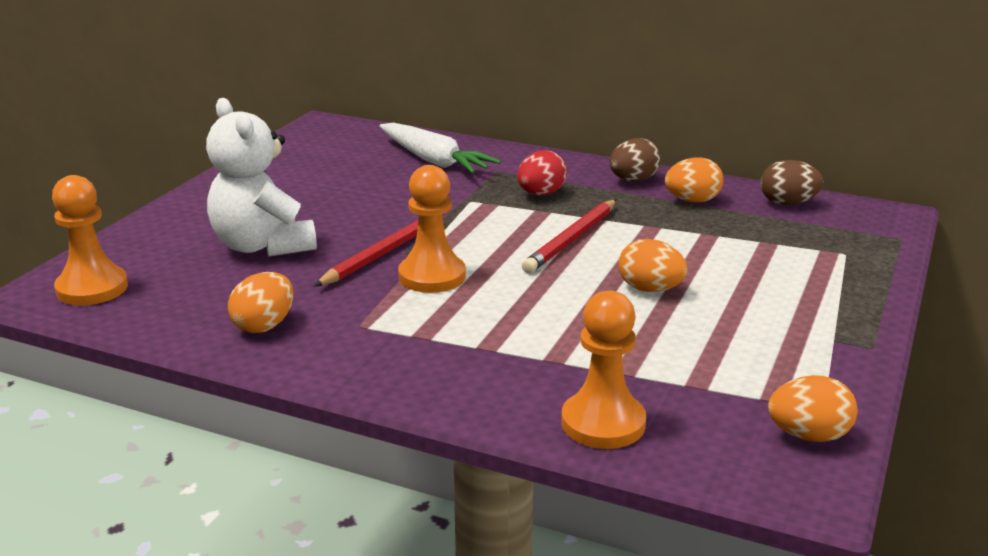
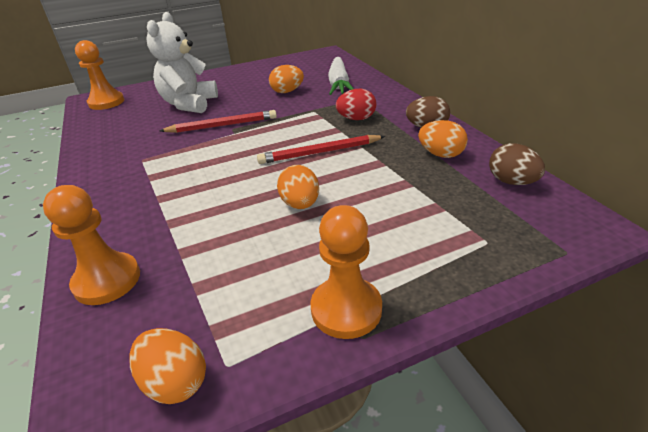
camera: 45 degrees right, 10 degrees up
orange egg [228,272,294,333] -> orange egg moved to [269,65,304,93]
orange pawn [398,165,466,293] -> orange pawn moved to [311,205,382,339]

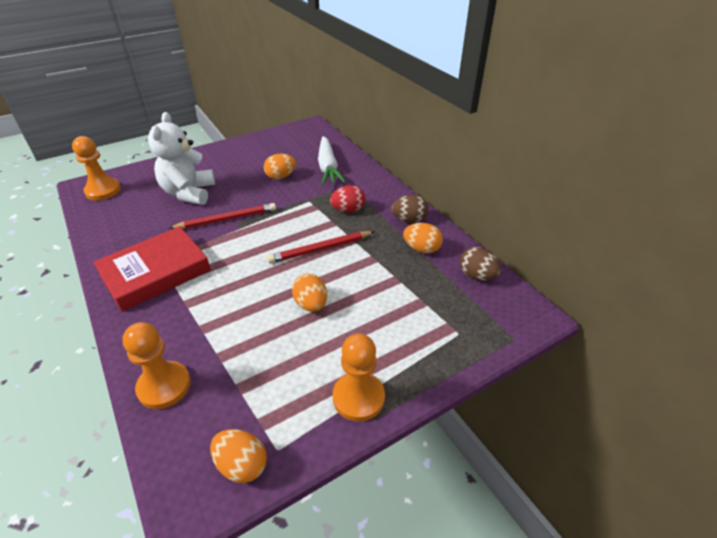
camera: 10 degrees left, 5 degrees up
none -> red book [93,226,211,312]

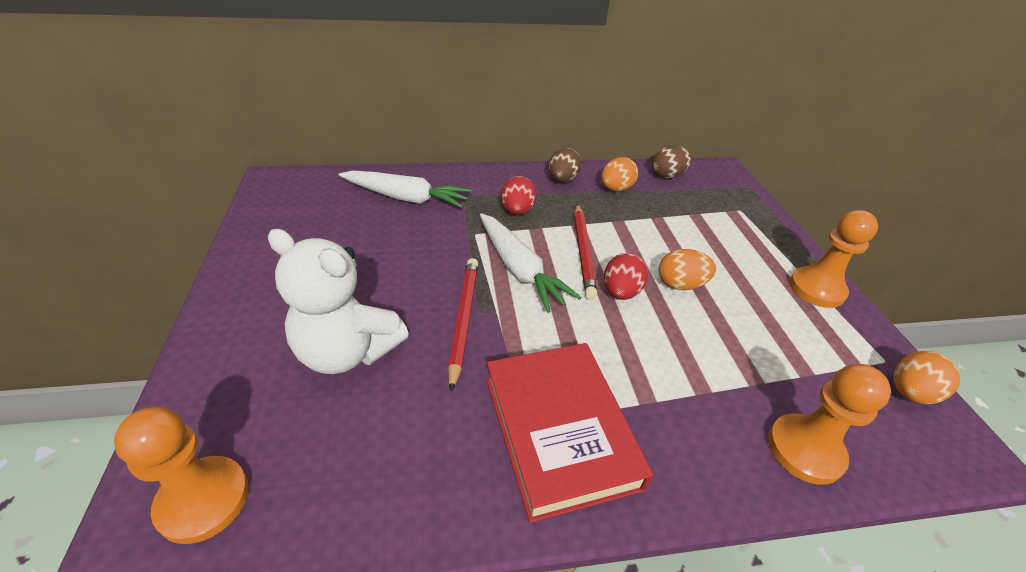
camera: 70 degrees left, 0 degrees up
orange egg [264,154,296,180] -> none
none -> white carrot [480,213,581,313]
none -> red egg [604,253,648,300]

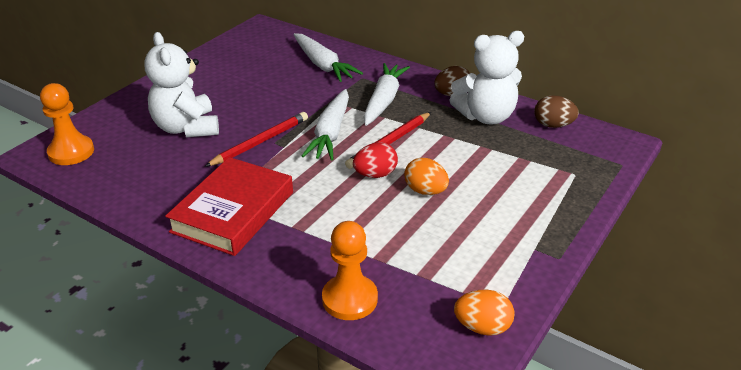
camera: 45 degrees right, 5 degrees down
red egg [501,176,536,215] -> white carrot [364,63,410,126]
orange egg [601,157,638,191] -> white teddy bear [450,31,524,124]
orange pawn [789,210,878,308] -> none

